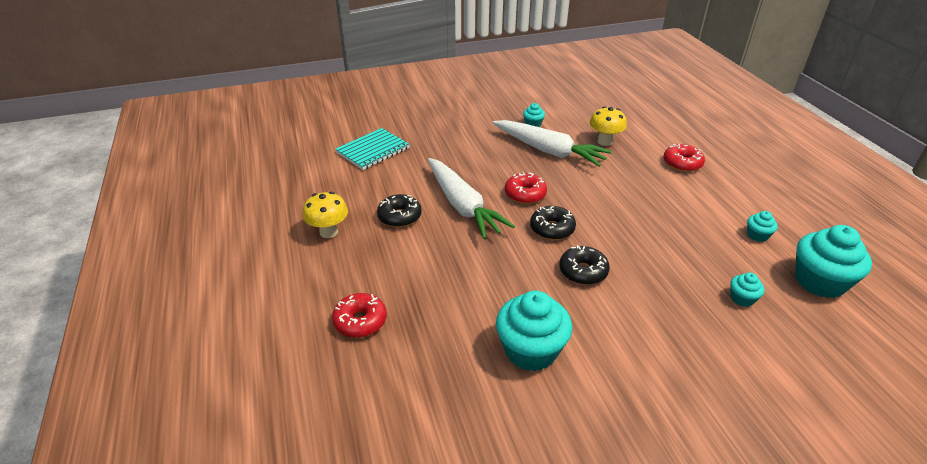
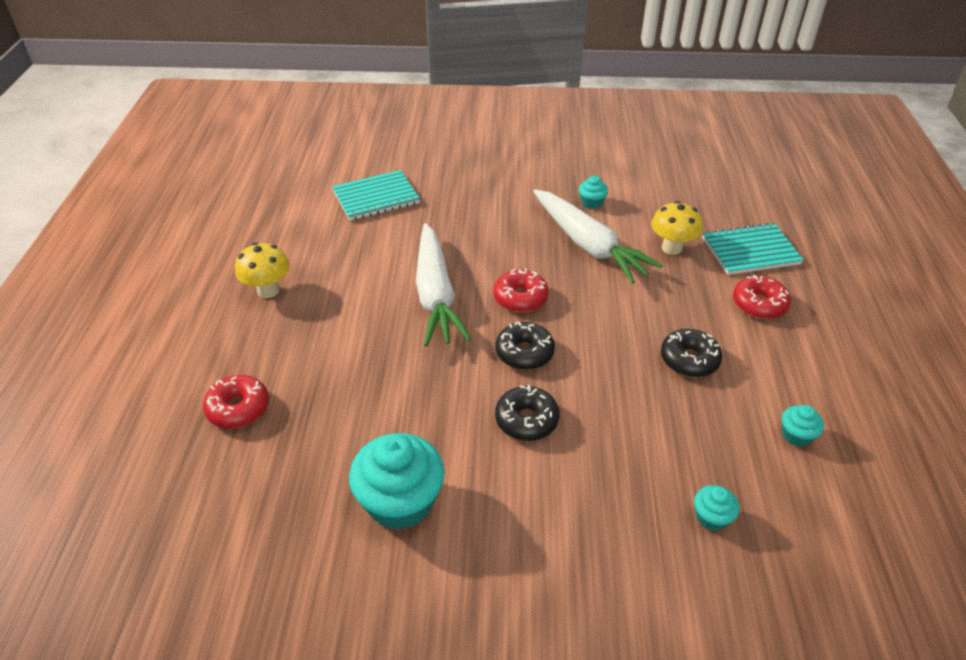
camera: 20 degrees right, 5 degrees up
black donut [377,194,421,227] -> black donut moved to [661,329,722,377]
turquoise cupcake [795,225,872,298] -> none
none -> turquoise notebook [702,223,804,275]

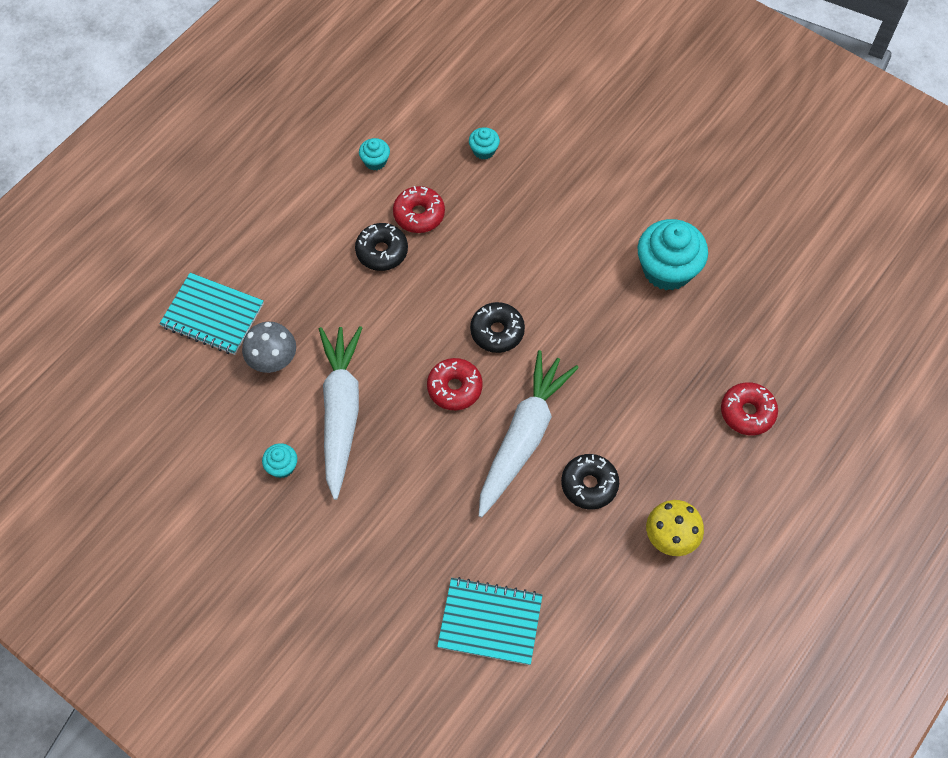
camera: 145 degrees left, 20 degrees up
black donut [495,385,560,441] -> black donut moved to [561,454,619,510]
yellow mushroom [651,201,702,255] -> grey mushroom [242,322,296,373]
red donut [733,275,791,319] -> red donut moved to [393,186,445,233]

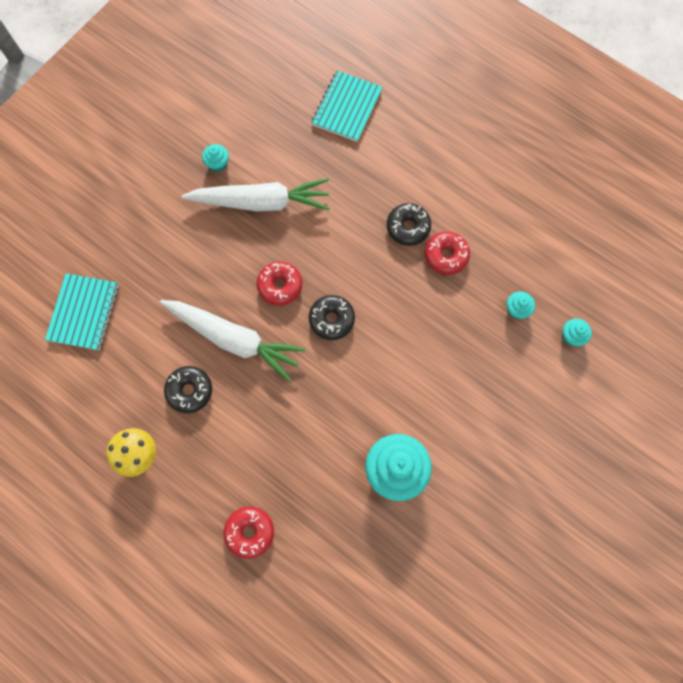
camera: 90 degrees right, 10 degrees up
grey mushroom [242,322,296,373] -> none
turquoise cupcake [359,138,390,170] -> turquoise cupcake moved to [562,319,592,346]

